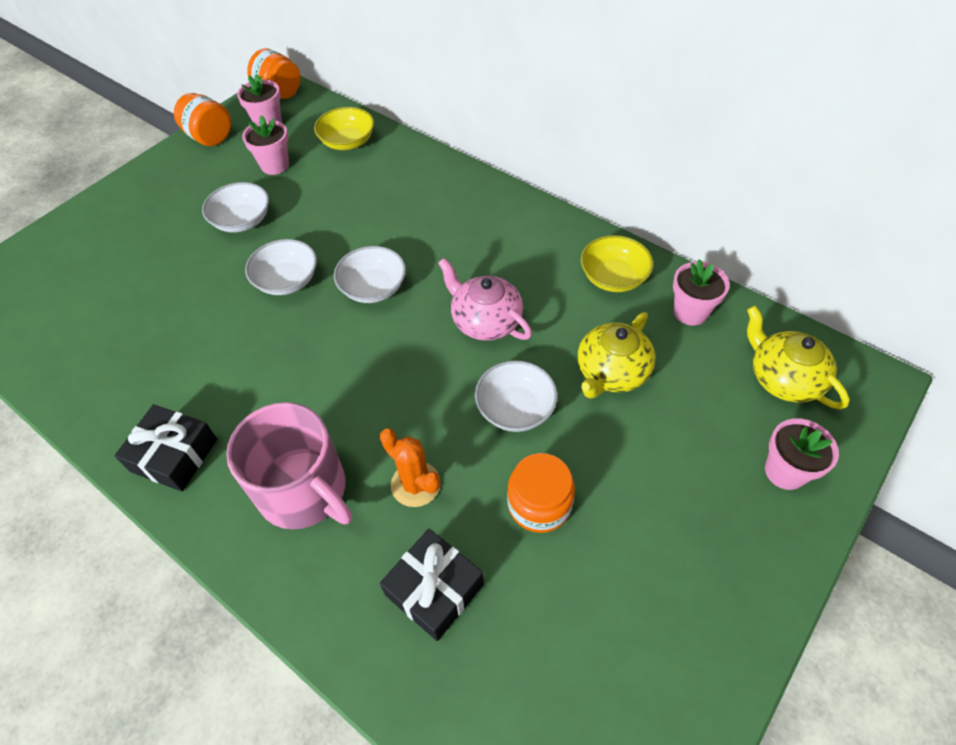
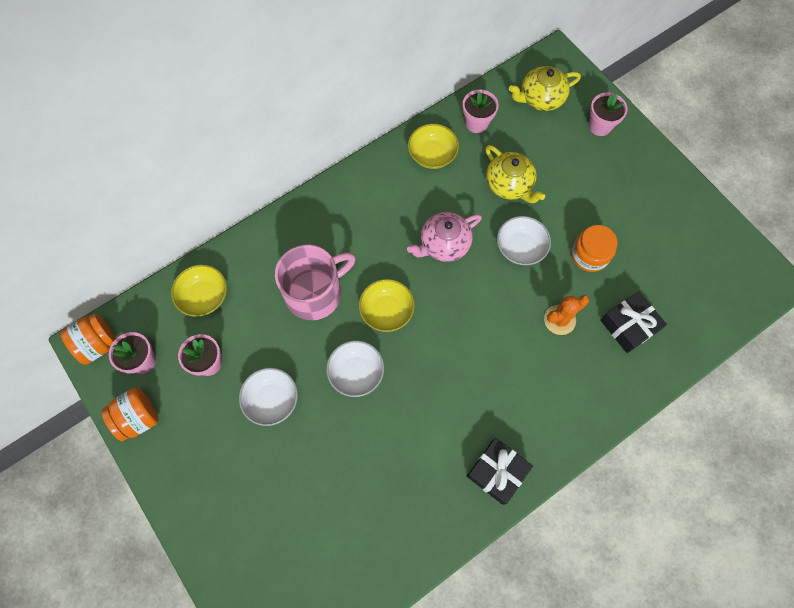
camera: 75 degrees left, 15 degrees up
pink mug [226,402,352,529] -> pink mug moved to [275,245,356,320]
white bowl [334,246,406,303] -> yellow bowl [359,279,415,332]

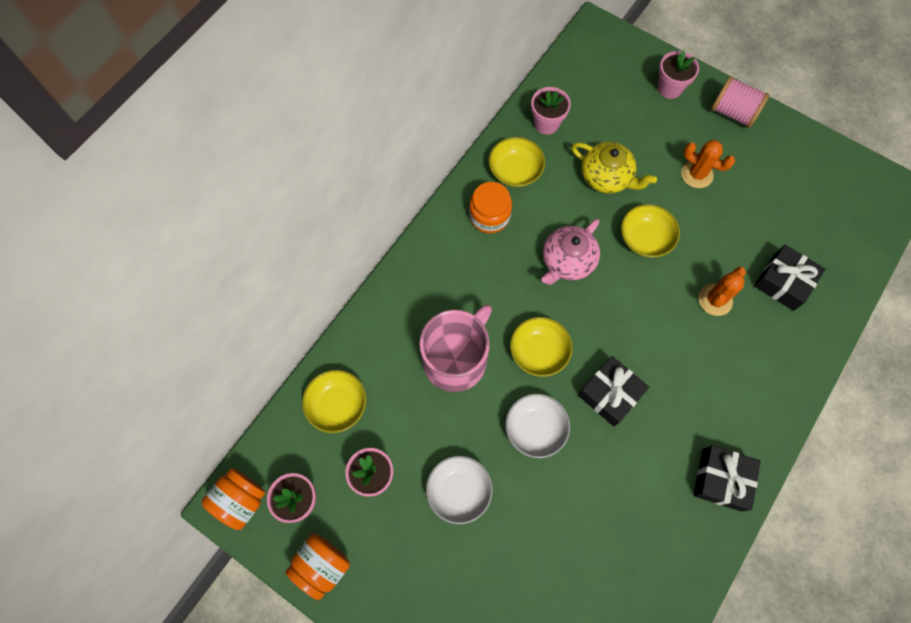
camera: 20 degrees left, 0 degrees up
white bowl [497,216,551,265] -> yellow bowl [621,204,680,257]
yellow teapot [509,66,581,111] -> none
orange jar [571,225,617,272] -> orange jar moved to [469,182,512,233]
none -> black gift [578,356,649,427]
none -> orange cactus [681,140,735,188]
none -> pink spool [711,76,770,128]

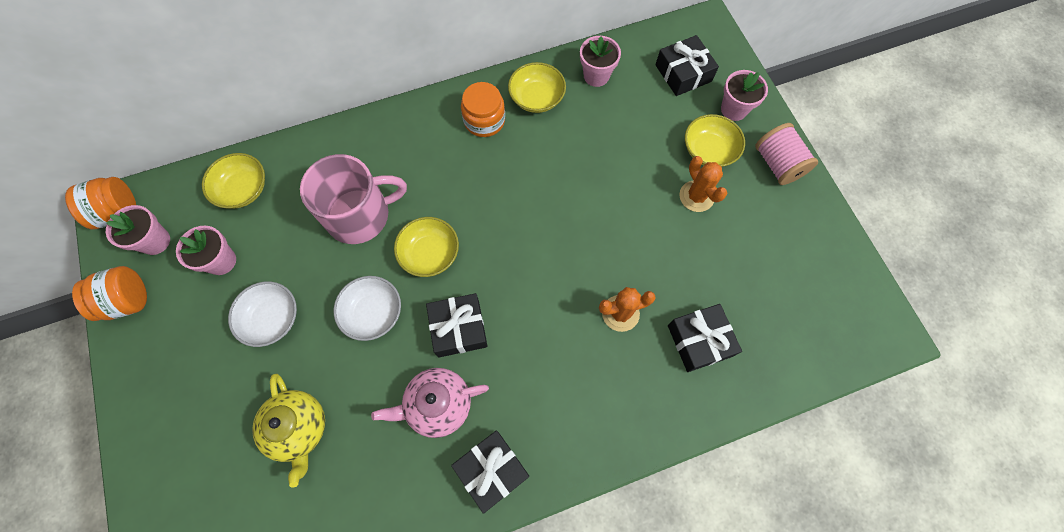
camera: 35 degrees right, 0 degrees up
pink teapot [542,219,600,285] -> pink teapot moved to [371,368,489,438]
yellow teapot [572,142,657,193] -> yellow teapot moved to [252,374,325,487]
yellow bowl [621,204,680,257] -> yellow bowl moved to [685,114,745,167]
none -> black gift [655,35,719,96]

